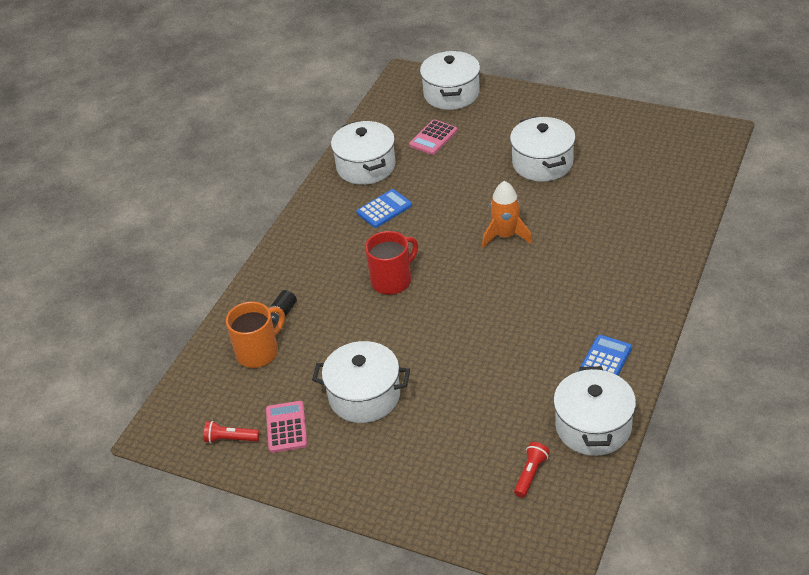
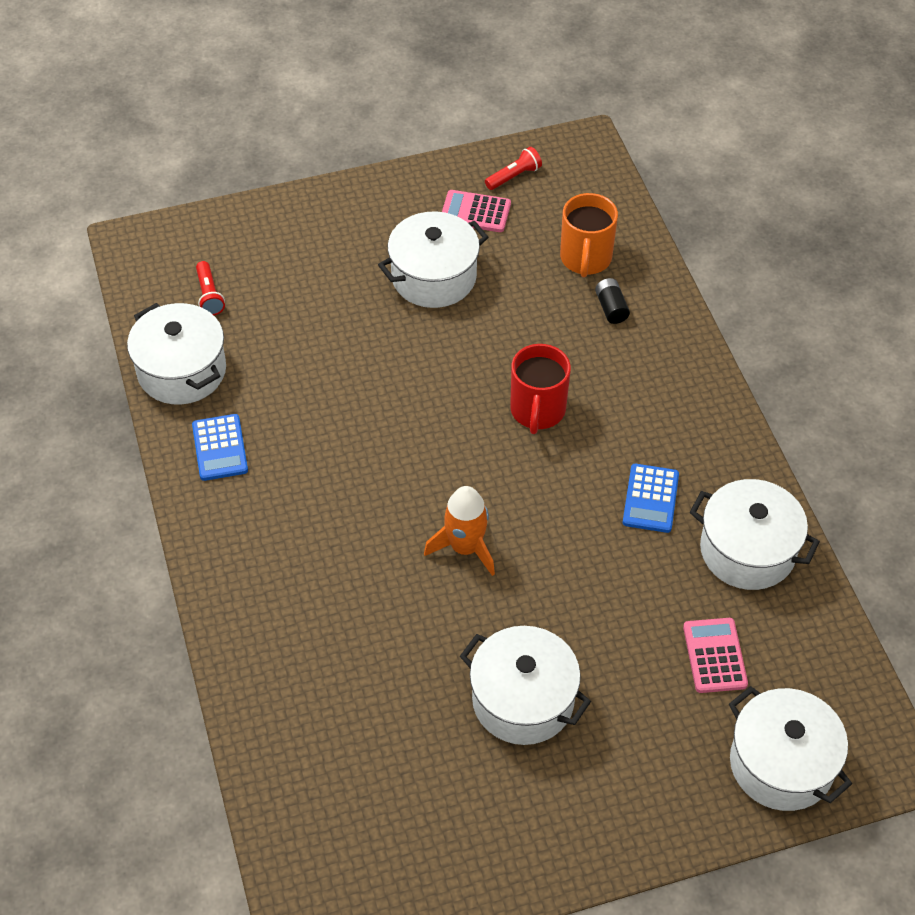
camera: 135 degrees right, 10 degrees up
pink calculator [266,401,308,453] -> pink calculator turned 150 degrees clockwise [442,190,511,232]

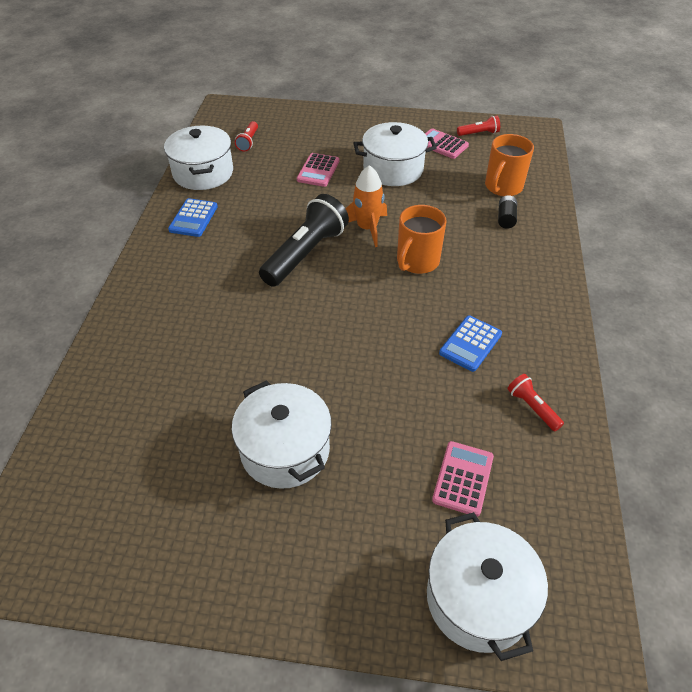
camera: 25 degrees right, 5 degrees down
orange rocket [424,486,495,576] -> orange rocket moved to [345,165,387,247]
red mug [510,344,571,434] -> orange mug [397,205,447,274]
white pot [690,479,820,590] -> red flashlight [507,374,564,431]
none -> black flashlight [259,194,349,287]
none -> pink calculator [297,153,339,187]

